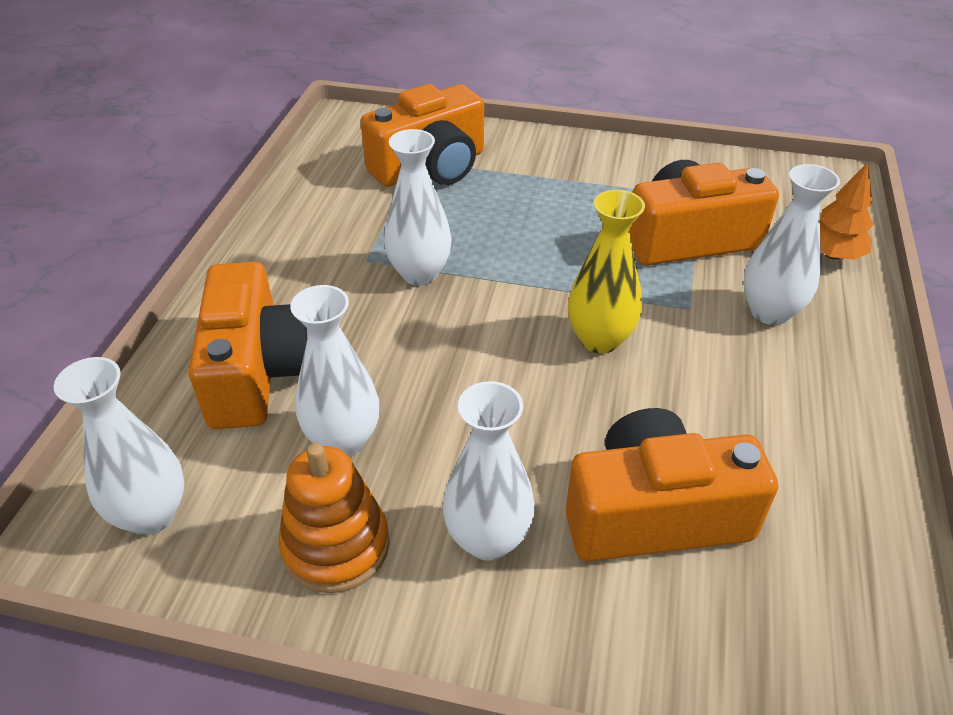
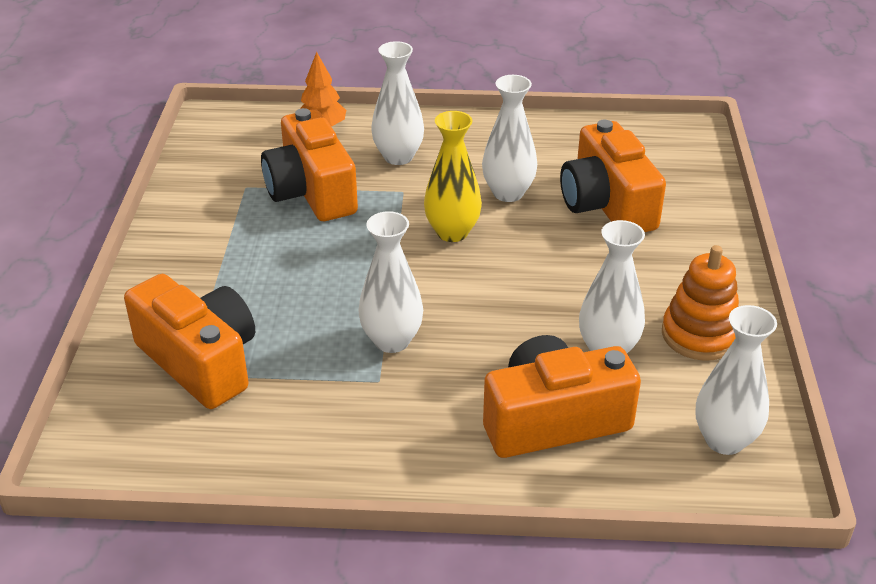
camera: 100 degrees left, 5 degrees down
white vase [443,381,535,561] -> white vase moved to [482,75,537,202]

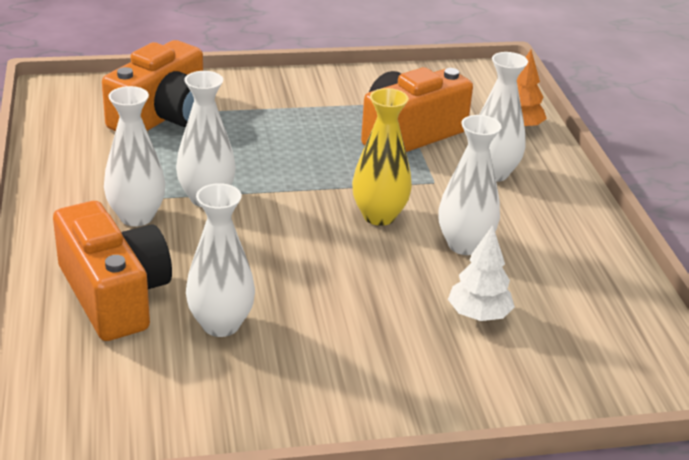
camera: 75 degrees right, 5 degrees down
orange camera [560,120,666,232] -> white tree [448,225,515,321]
orange stacking toy [662,245,739,361] -> none
white vase [695,305,777,455] -> white vase moved to [104,86,165,227]

